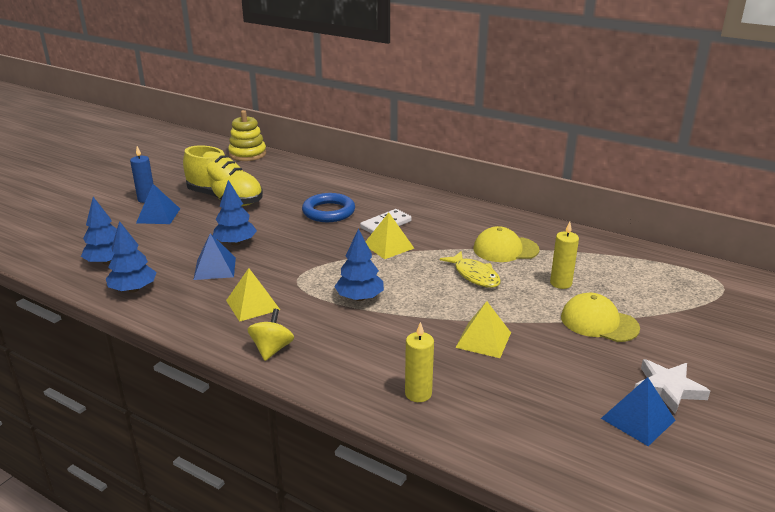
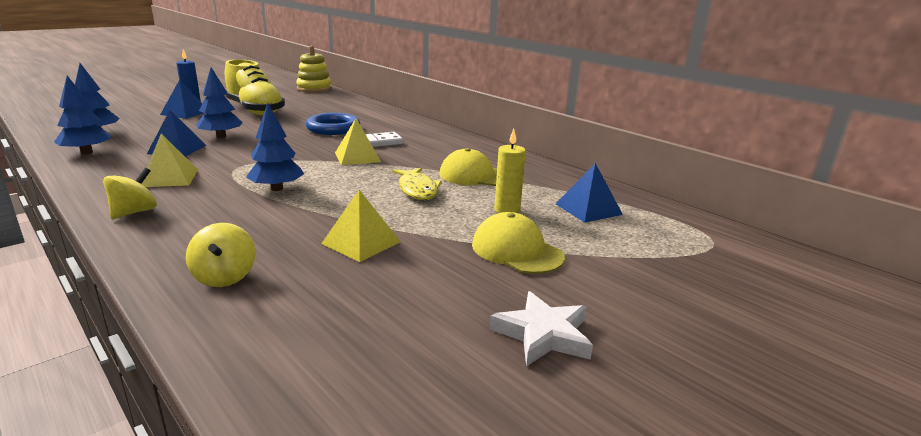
camera: 15 degrees right, 5 degrees down
yellow candle [405,322,434,402] -> yellow spinning top [186,223,255,287]
blue pyramid [601,377,676,446] -> blue pyramid moved to [556,163,623,223]

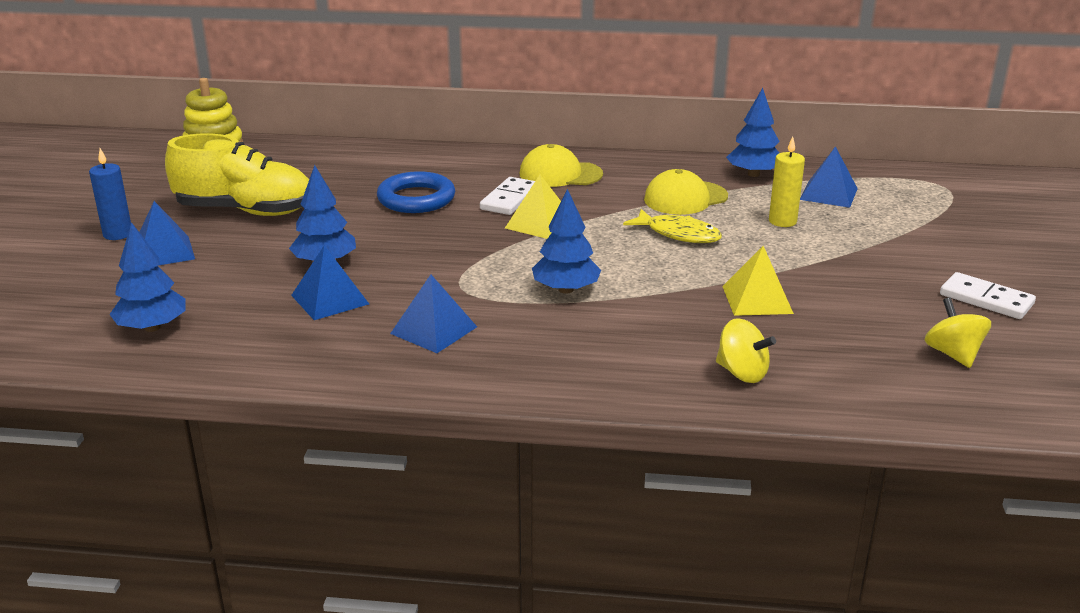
camera: 40 degrees left, 5 degrees up
blue tree [54,76,111,154] -> blue tree moved to [726,88,780,177]
yellow spinning top [103,168,157,219] -> yellow spinning top moved to [925,298,991,368]
yellow pyramid [142,134,198,187] -> blue pyramid [390,275,477,353]
yellow cap [472,212,565,274] -> yellow cap moved to [520,144,603,187]
white star [490,291,593,367] -> white domino [940,272,1036,319]

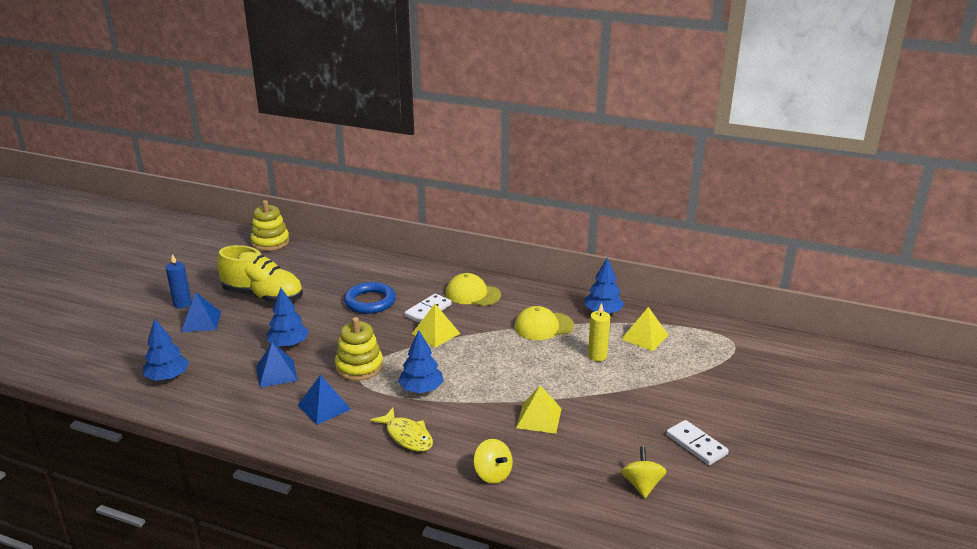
camera: 15 degrees right, 0 degrees up
yellow fish [623,209,722,243] -> yellow fish moved to [370,408,433,452]
blue pyramid [800,146,858,208] -> yellow pyramid [622,307,669,351]
none -> yellow stacking toy [335,317,383,381]

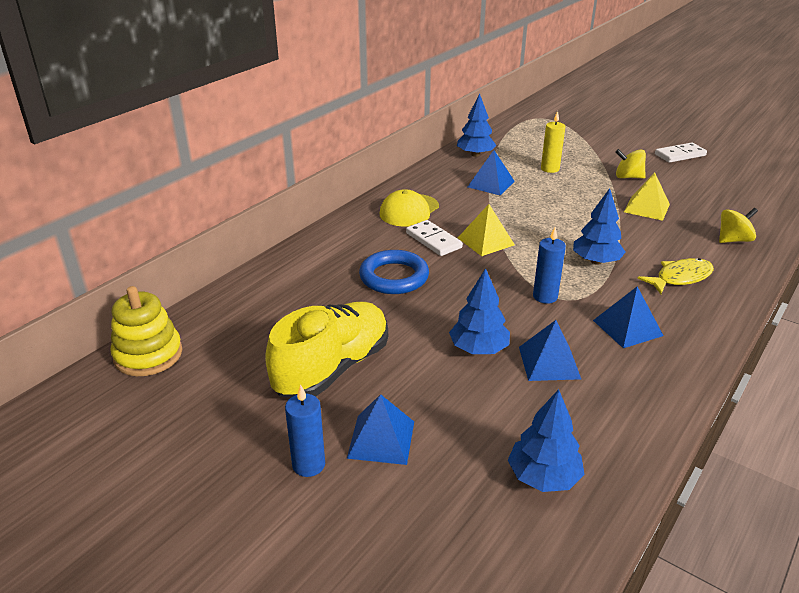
camera: 75 degrees left, 5 degrees up
yellow stacking toy [335,317,383,381] -> blue candle [533,227,566,304]
yellow cap [514,306,574,340] -> blue pyramid [468,150,515,195]
yellow spinning top [621,447,666,498] -> yellow spinning top moved to [616,149,646,178]
yellow pyramid [622,307,669,351] -> none

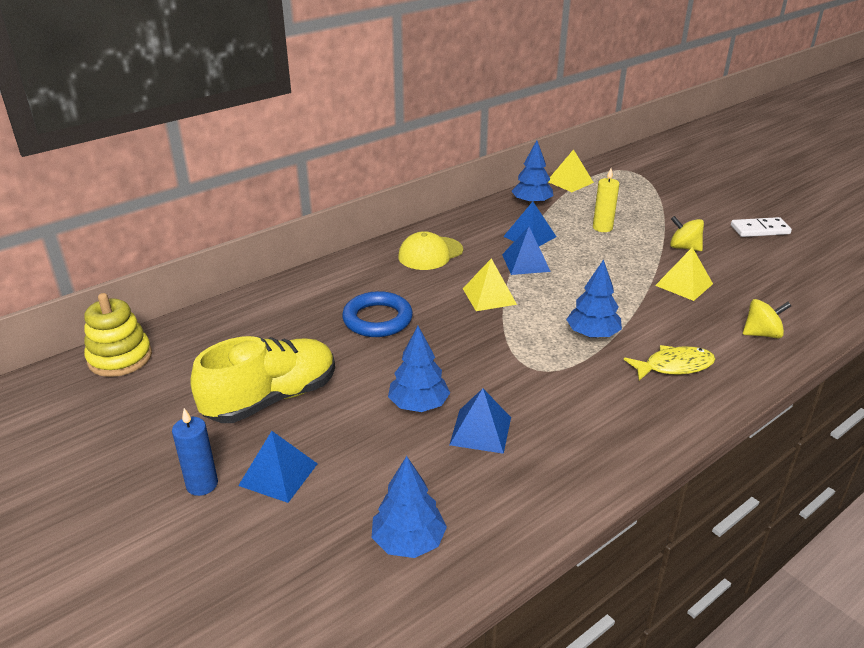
camera: 15 degrees right, 0 degrees up
white domino [406,220,463,256] -> none
blue candle [533,227,566,304] -> none
blue pyramid [593,286,664,348] -> blue pyramid moved to [502,227,551,275]
none -> yellow pyramid [548,149,594,192]

